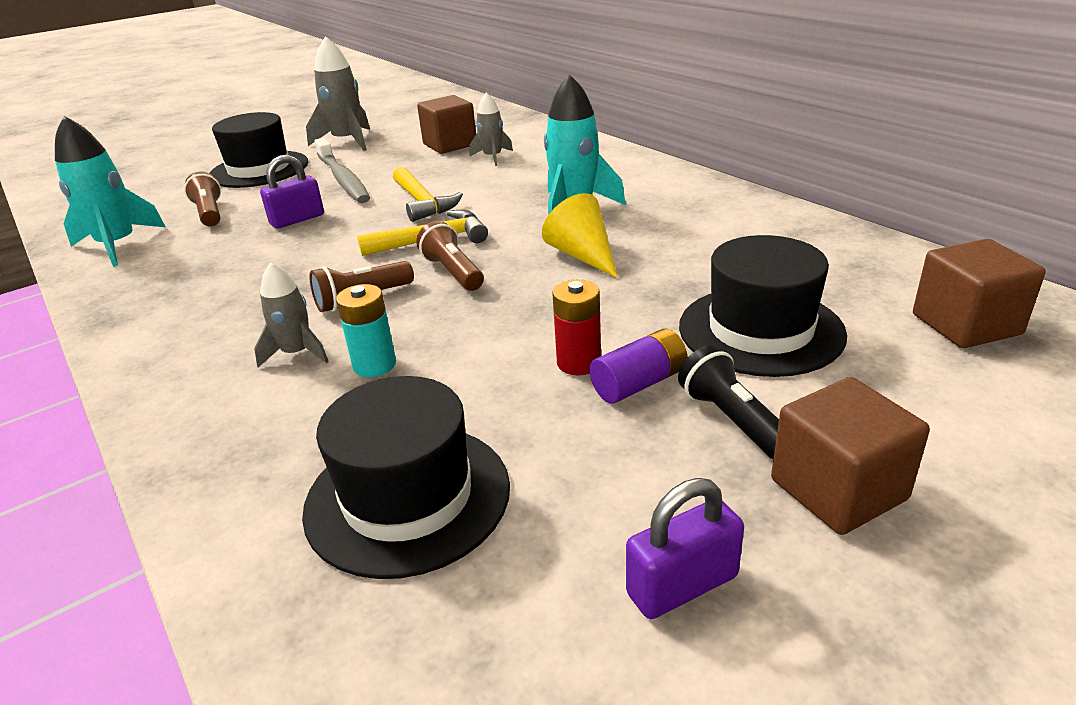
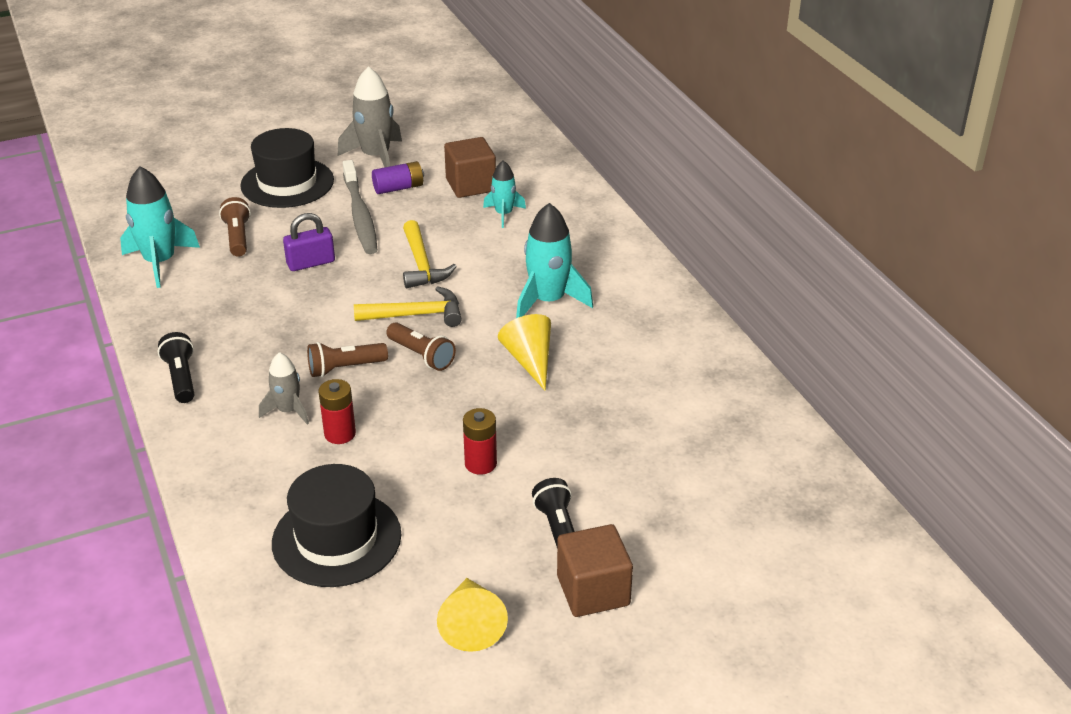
camera: 10 degrees right, 5 degrees up
turquoise battery [336,284,396,377] -> red battery [319,379,356,444]
brown flashlight [417,221,484,291] -> brown flashlight turned 150 degrees clockwise [386,322,456,371]
grey rocket [470,92,513,166] -> turquoise rocket [483,161,526,228]
purple battery [590,329,688,404] -> purple battery moved to [372,161,424,194]
purple padlock [626,478,744,619] -> yellow cone [437,578,508,652]
black hat [679,235,847,377] -> none
brown cube [913,239,1046,348] -> none
none -> black flashlight [158,332,194,403]

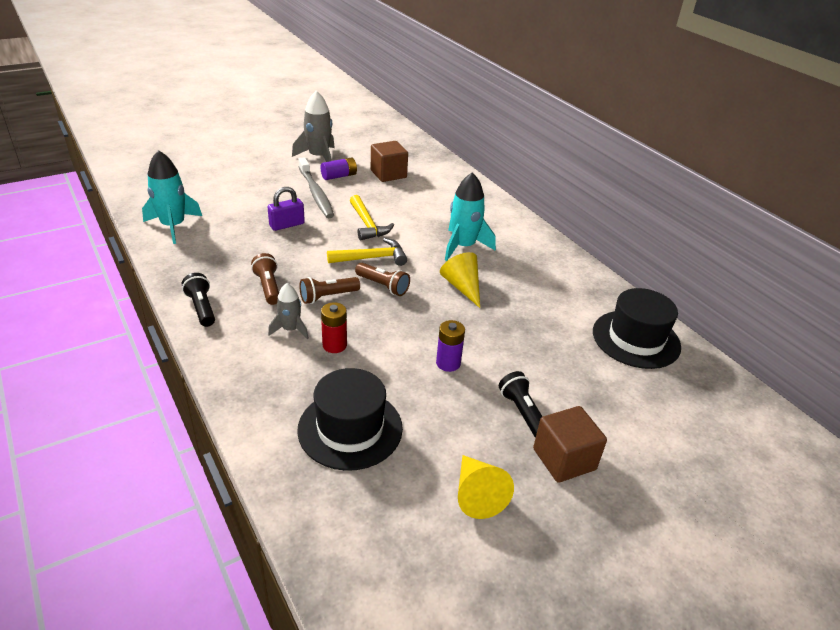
camera: 10 degrees left, 0 degrees up
brown flashlight [219,197,251,257] -> brown flashlight moved to [251,253,279,305]
black hat [240,128,334,208] -> black hat moved to [593,288,681,369]
red battery [463,408,497,475] -> purple battery [436,320,465,372]
turquoise rocket [483,161,526,228] -> none

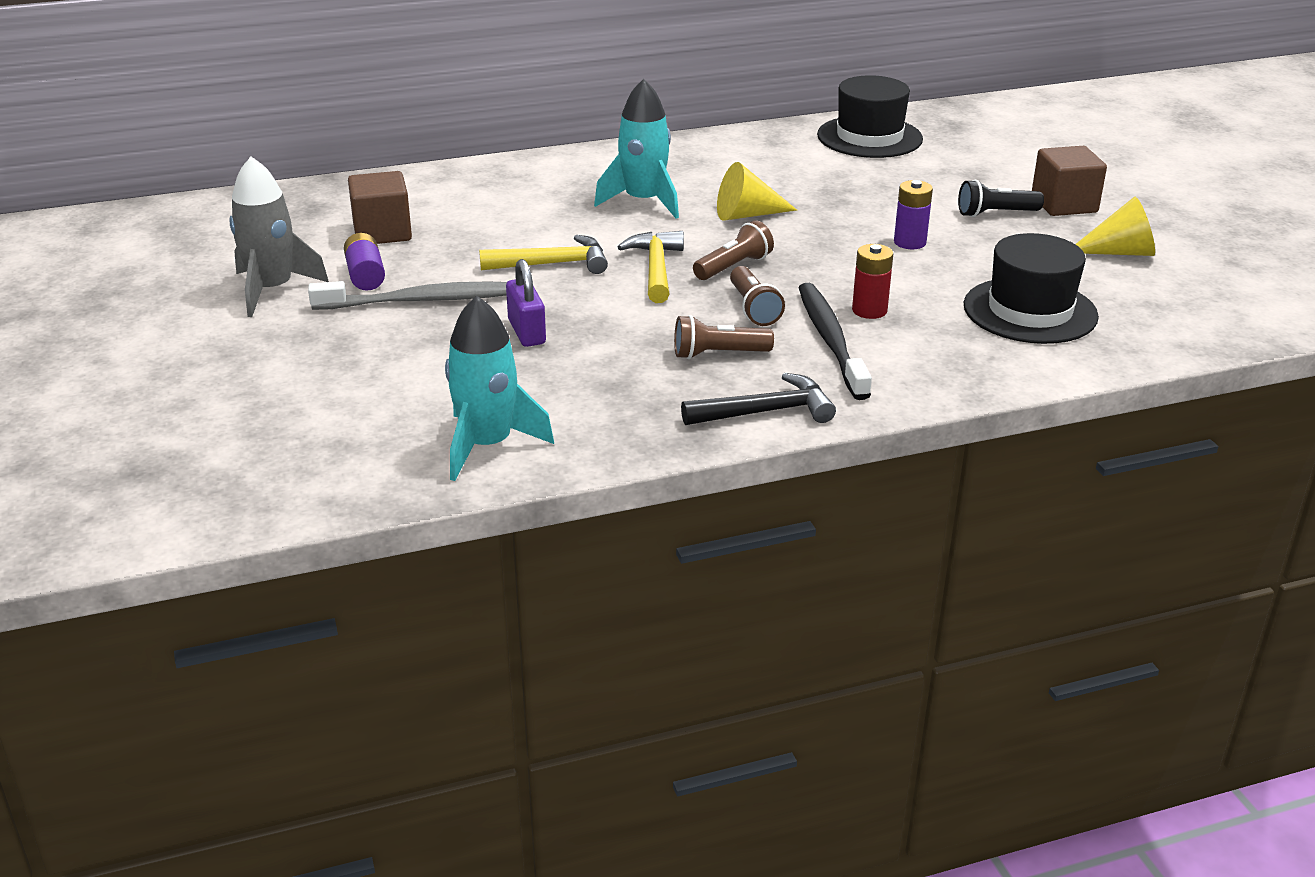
camera: 75 degrees left, 5 degrees down
black flashlight [182,273,215,327] -> black hammer [681,373,836,425]
grey rocket [268,283,309,339] -> black toothbrush [798,283,872,400]

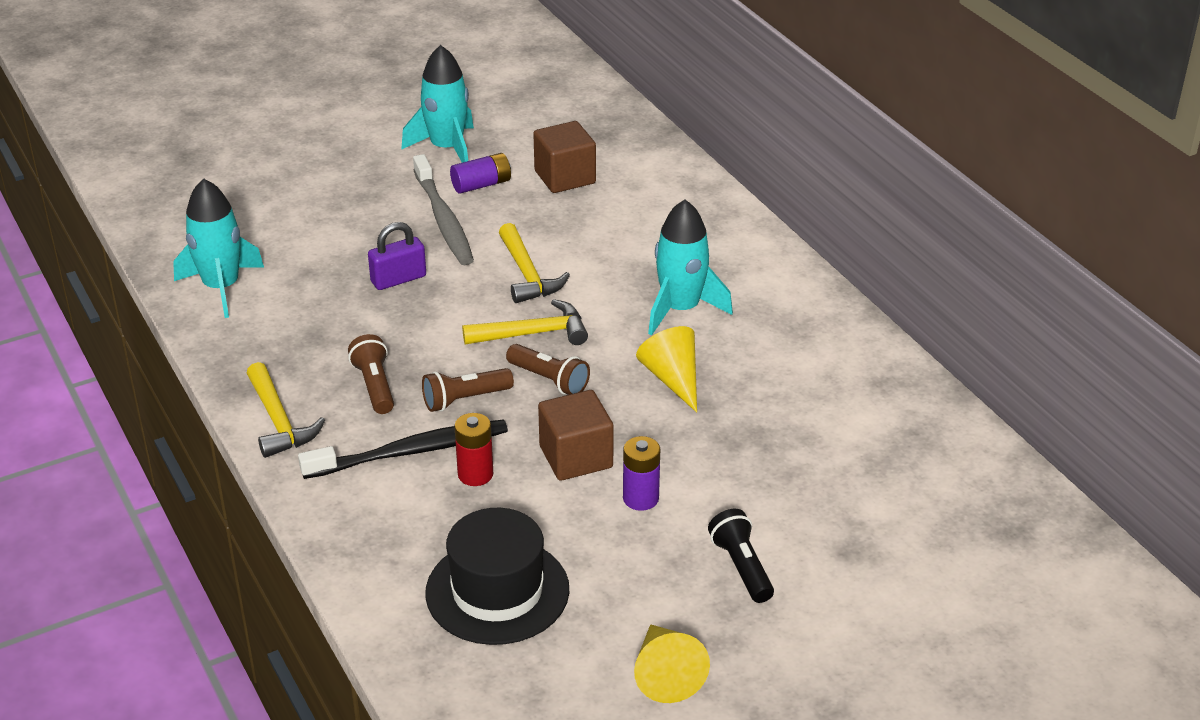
camera: 80 degrees right, 5 degrees up
grey rocket [229,157,329,317] -> turquoise rocket [401,45,474,163]
black hammer [681,373,836,425] -> yellow hammer [247,362,325,458]
black hat [817,75,923,158] -> none
brown cube [1032,146,1107,216] -> brown cube moved to [538,390,614,481]

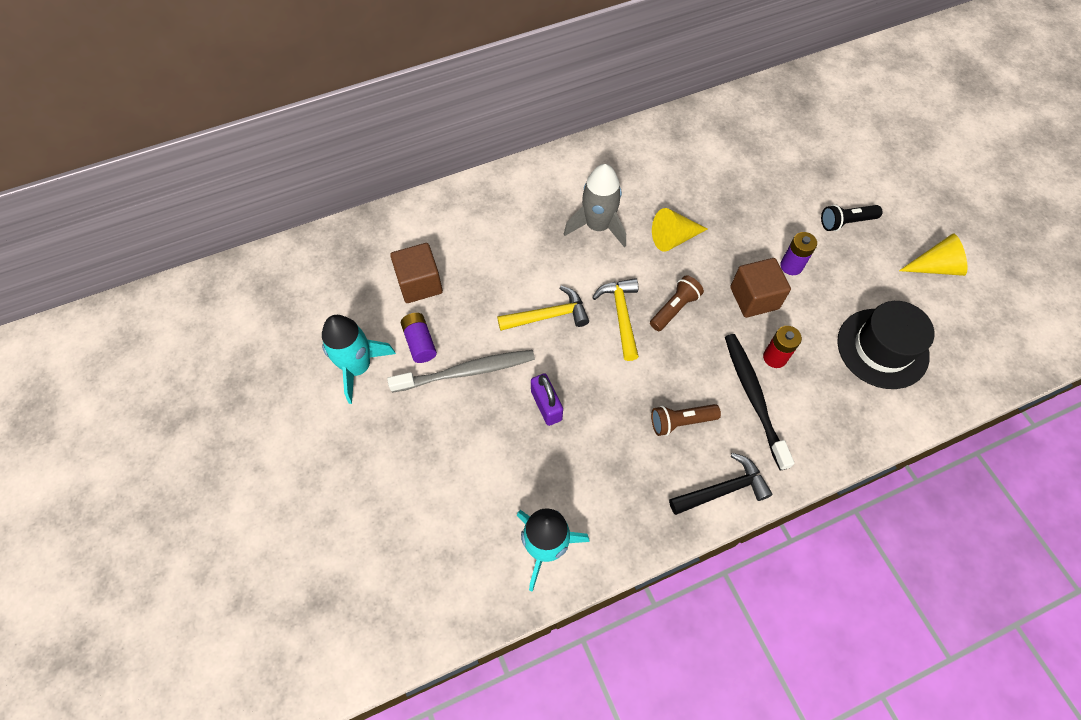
camera: 85 degrees left, 25 degrees up
yellow hammer [247,362,325,458] -> black hammer [669,453,773,515]
brown flashlight [422,368,514,412] -> none
turquoise rocket [648,199,733,335] -> grey rocket [564,164,626,247]

